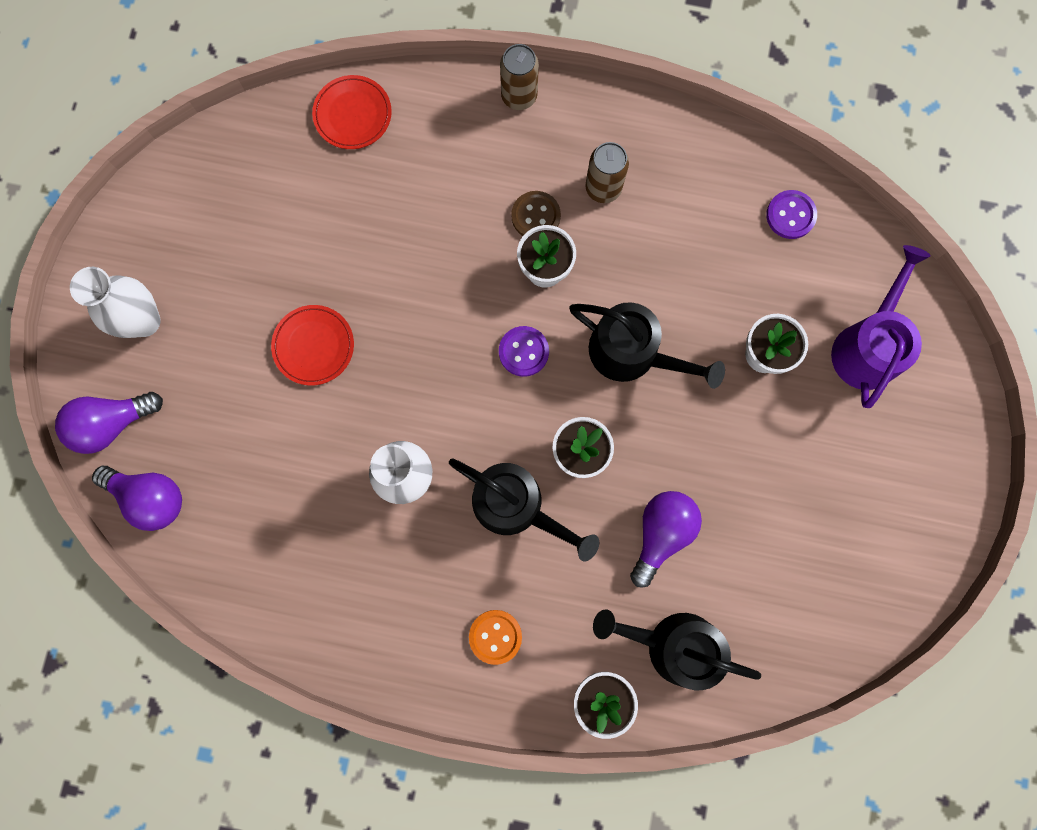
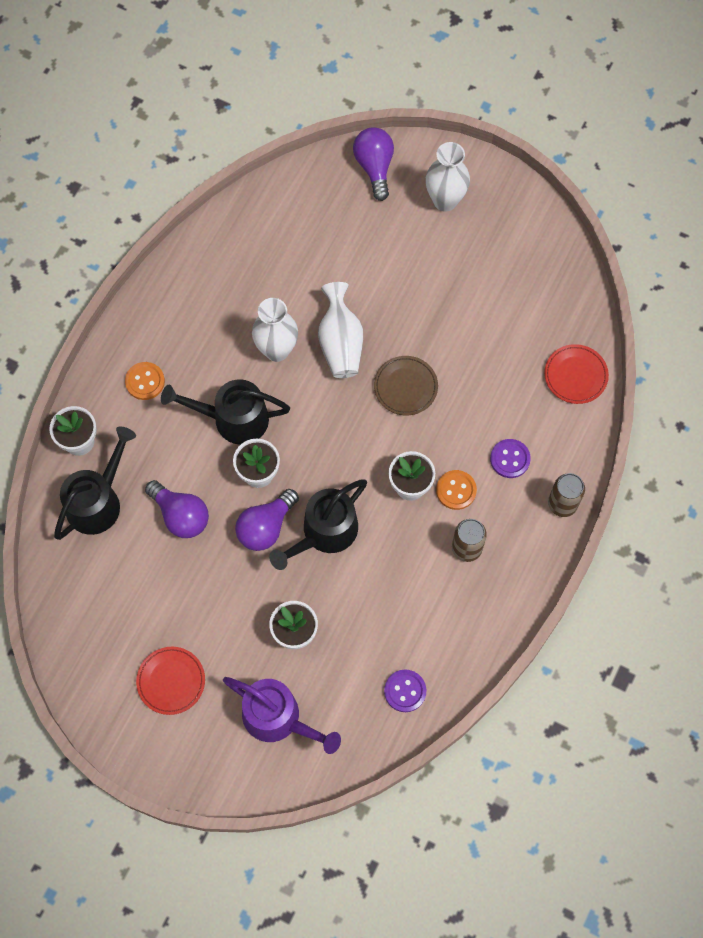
camera: 105 degrees right, 10 degrees down
purple light bulb [92,466,182,531] -> purple light bulb moved to [235,489,299,551]
red plate [271,305,354,386] -> red plate moved to [136,647,205,715]
black watering can [449,458,599,561] -> black watering can turned 45 degrees clockwise [161,379,290,445]
purple button [499,326,549,377] -> purple button moved to [490,439,531,478]
brown button [511,191,561,236] -> orange button [436,470,477,510]
none -> white vase [318,282,363,378]
none -> brown plate [374,356,438,416]

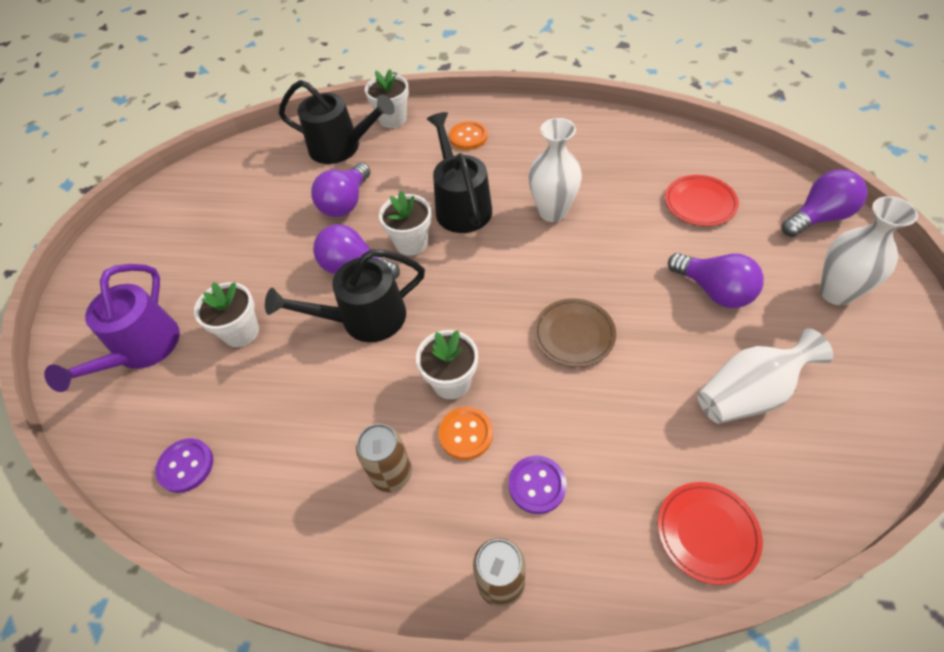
camera: 75 degrees right, 15 degrees down
red plate [136,647,205,715] -> red plate moved to [665,175,739,226]
black watering can [269,480,367,570] -> black watering can turned 45 degrees counterclockwise [265,249,425,342]
white vase [318,282,363,378] -> white vase moved to [698,328,833,424]
none -> purple light bulb [668,253,764,308]

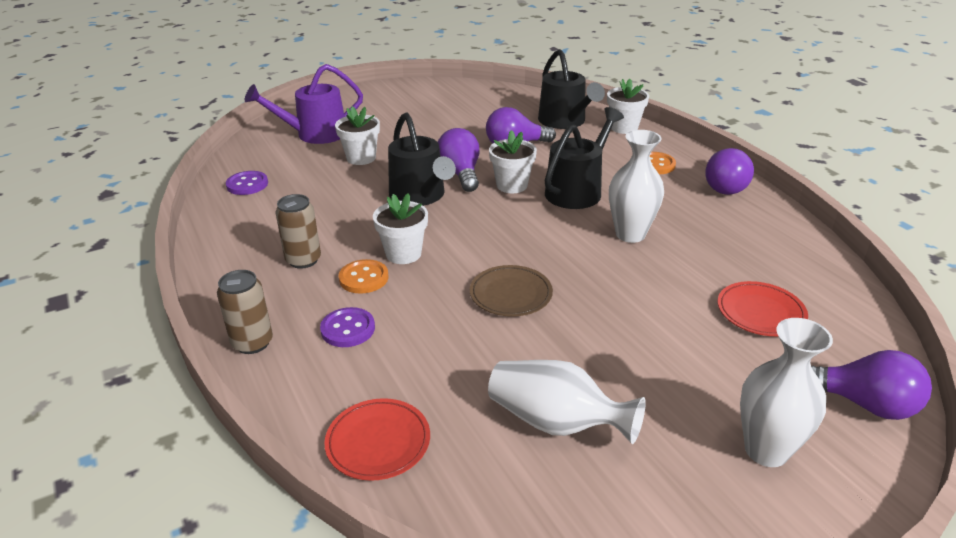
camera: 50 degrees right, 20 degrees down
black watering can [265,249,425,342] -> black watering can turned 150 degrees counterclockwise [388,112,456,206]
purple light bulb [668,253,764,308] -> purple light bulb moved to [705,148,754,195]

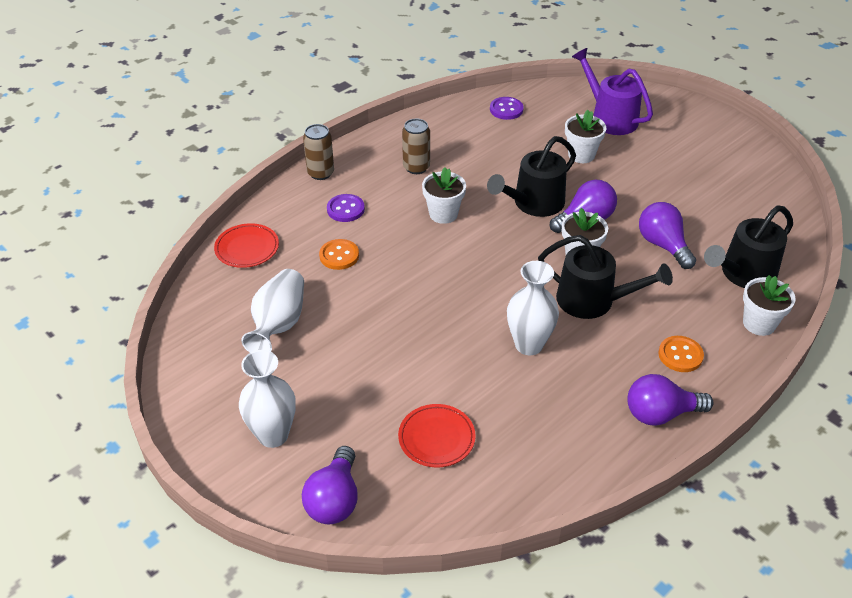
camera: 75 degrees right, 10 degrees up
orange button [338,259,388,294] -> orange button moved to [319,239,359,270]
brown plate [470,265,553,317] -> none

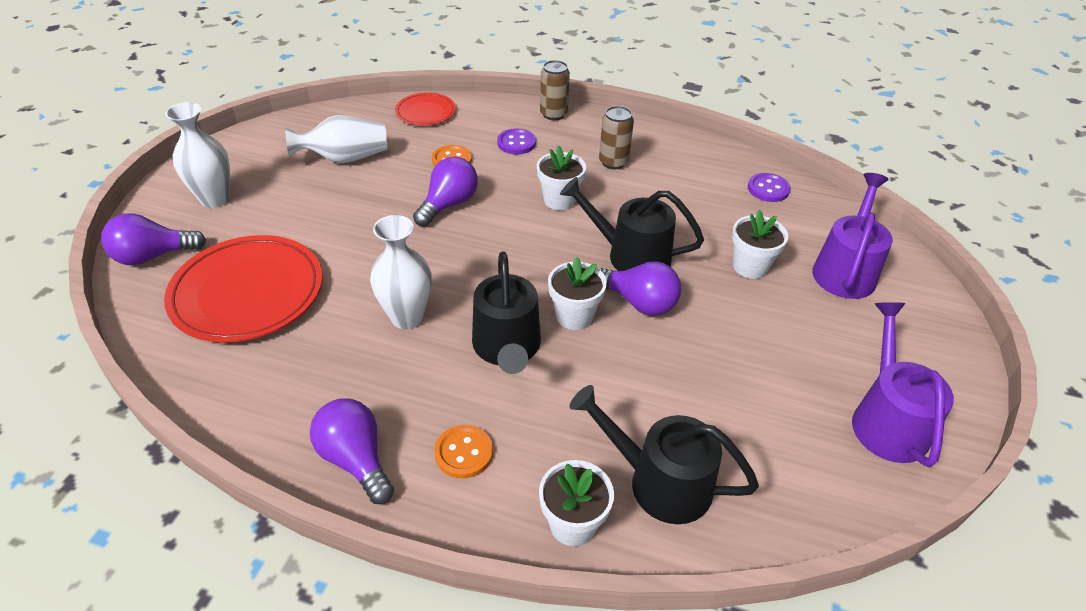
camera: 60 degrees right, 0 degrees up
red plate [398,404,476,468] -> red plate [164,235,323,343], size x1.89
purple light bulb [639,202,696,269] -> purple light bulb moved to [413,157,478,226]
none -> purple watering can [852,302,954,467]

